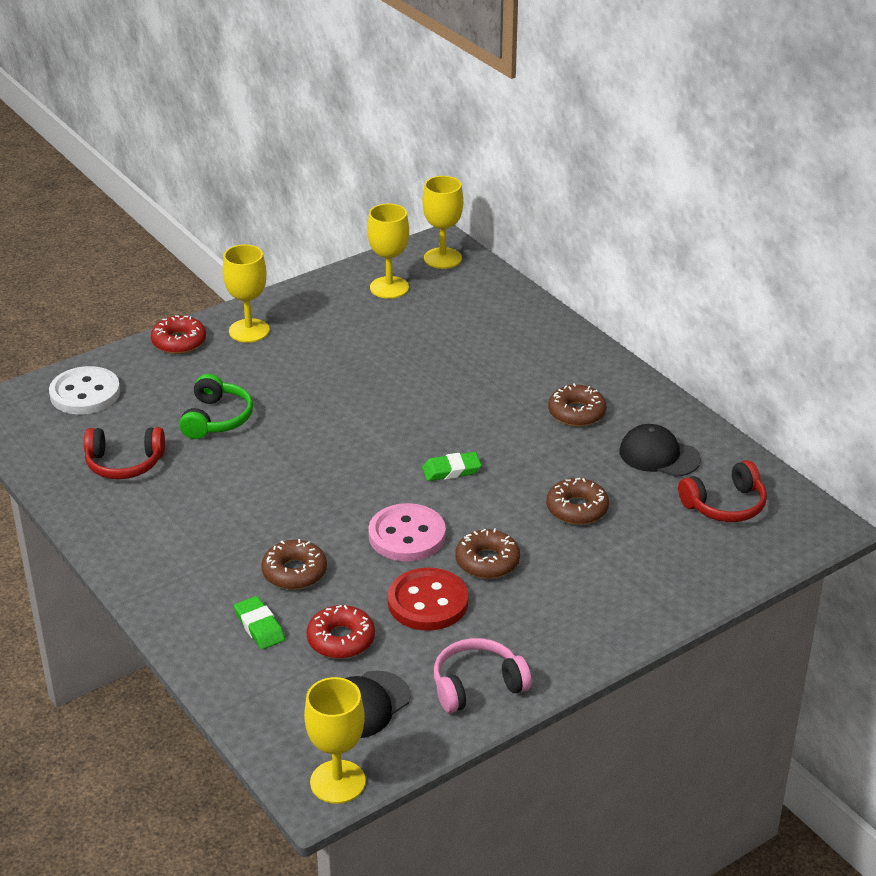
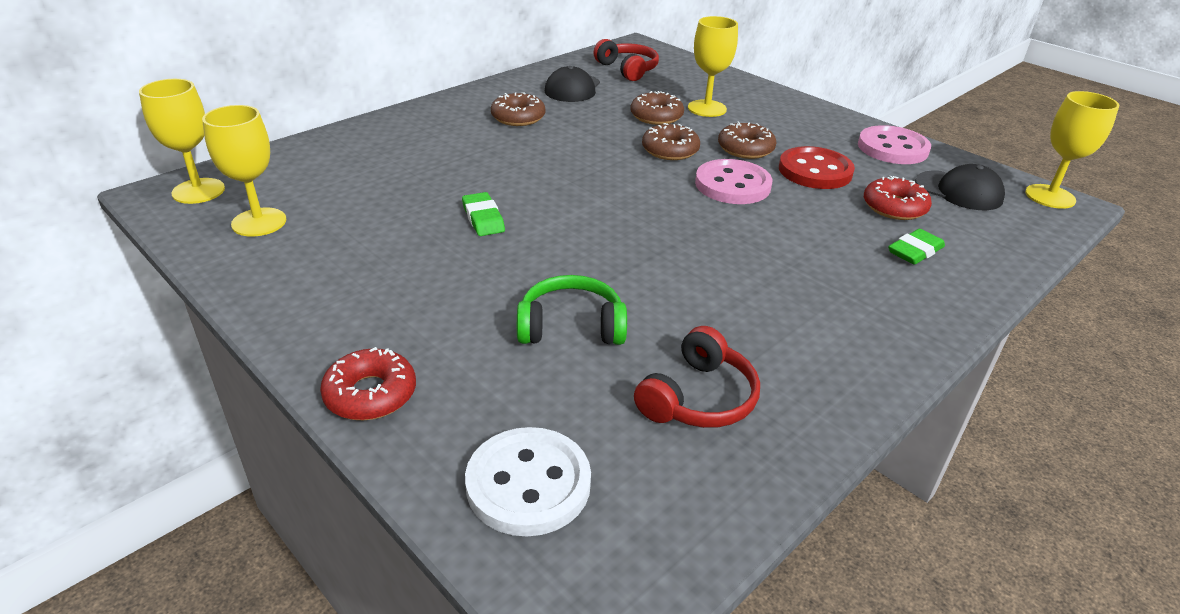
camera: 100 degrees left, 0 degrees up
red headphones [84,427,165,479] -> red headphones turned 45 degrees clockwise [634,326,760,428]
yellow goblet [223,245,270,343] -> yellow goblet moved to [688,16,738,117]
brown donut [261,539,327,590] -> brown donut moved to [642,123,700,160]
green eraser [422,452,481,481] -> green eraser moved to [462,192,505,236]
pink headphones [434,638,532,713] -> pink button [858,125,931,164]

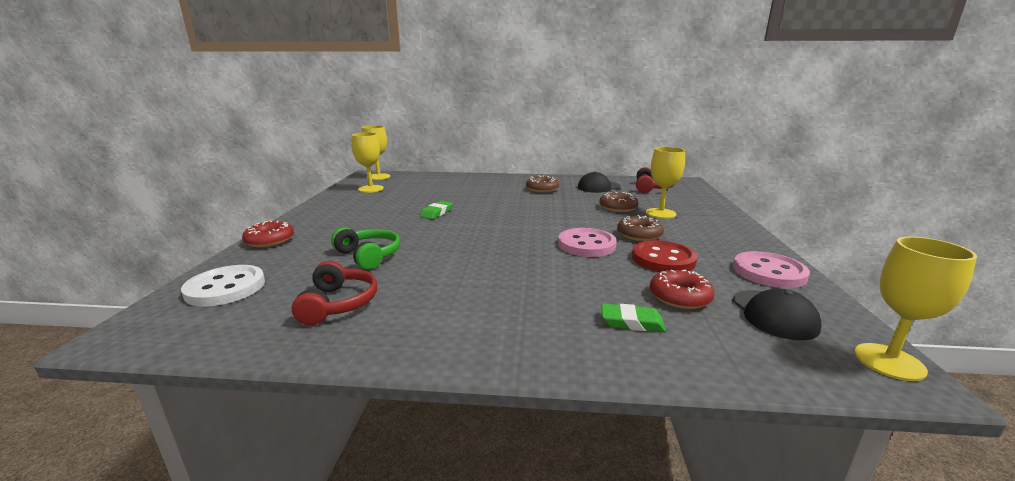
camera: 50 degrees right, 15 degrees down
red headphones [634,326,760,428] -> red headphones turned 90 degrees counterclockwise [292,261,377,325]
brown donut [642,123,700,160] -> none

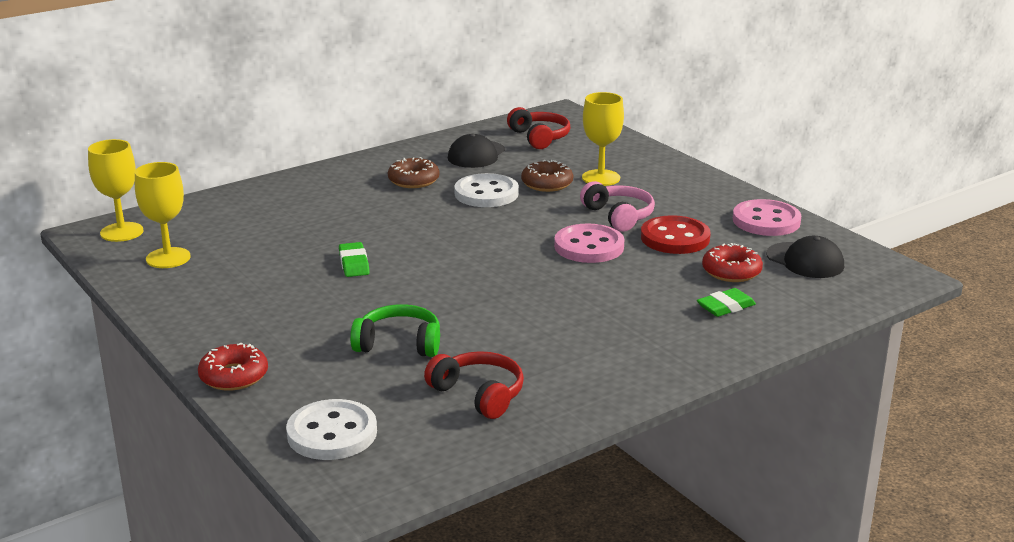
camera: 40 degrees left, 5 degrees up
brown donut [617,215,664,241] -> pink headphones [580,181,655,232]
yellow goblet [854,237,977,381] -> none
none -> white button [454,173,519,207]

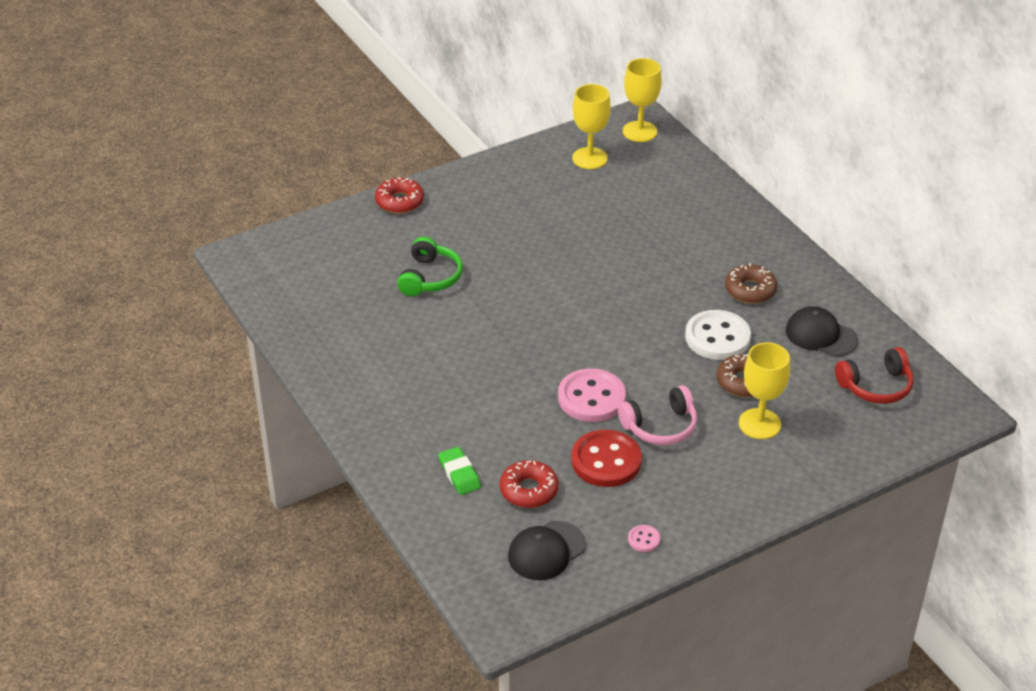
camera: 95 degrees right, 15 degrees up
white button [286,399,377,460] -> none
green eraser [339,242,370,277] -> none
red headphones [424,351,524,419] -> none
pink button [733,199,801,236] -> pink button [628,525,660,552], size x0.44

